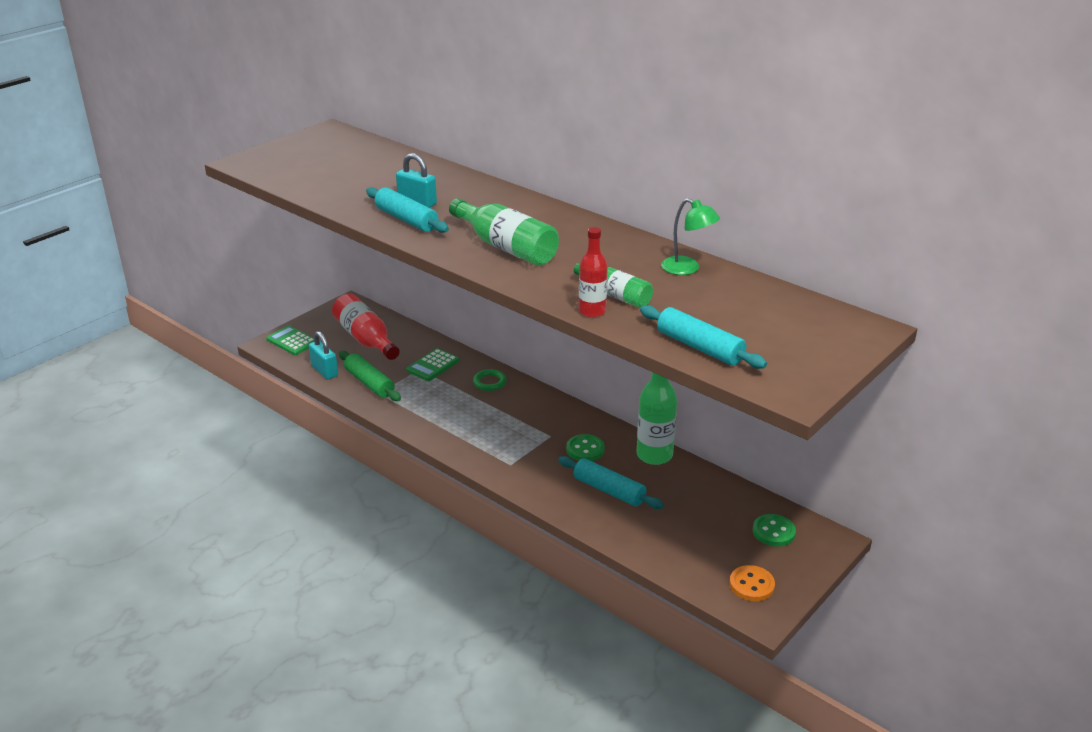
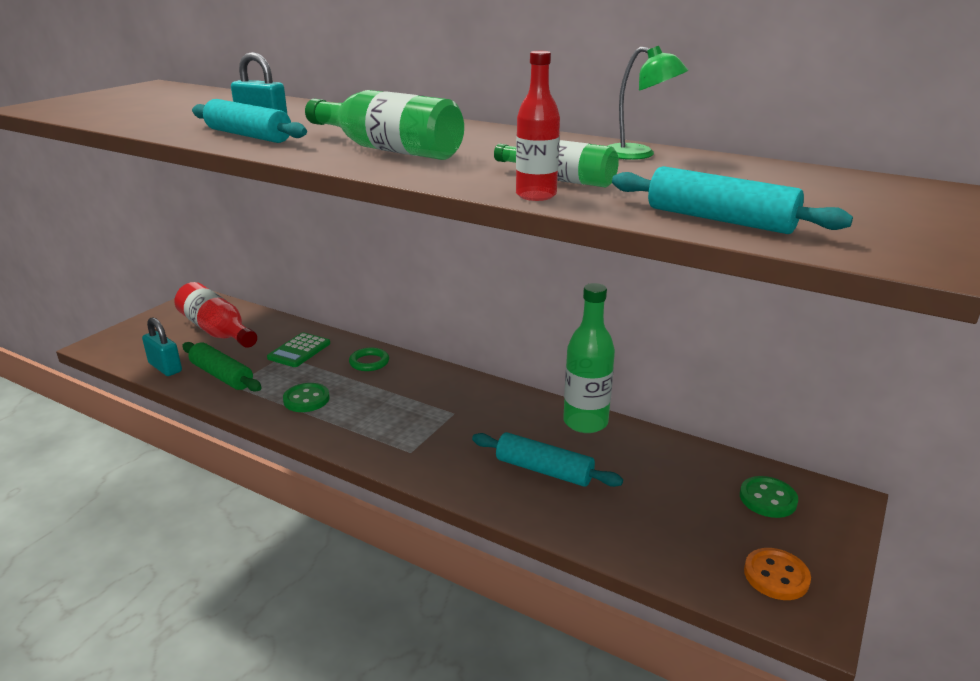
camera: 10 degrees left, 5 degrees down
green calculator [266,326,314,355] -> none
green button [566,434,605,461] -> green button moved to [283,383,330,412]

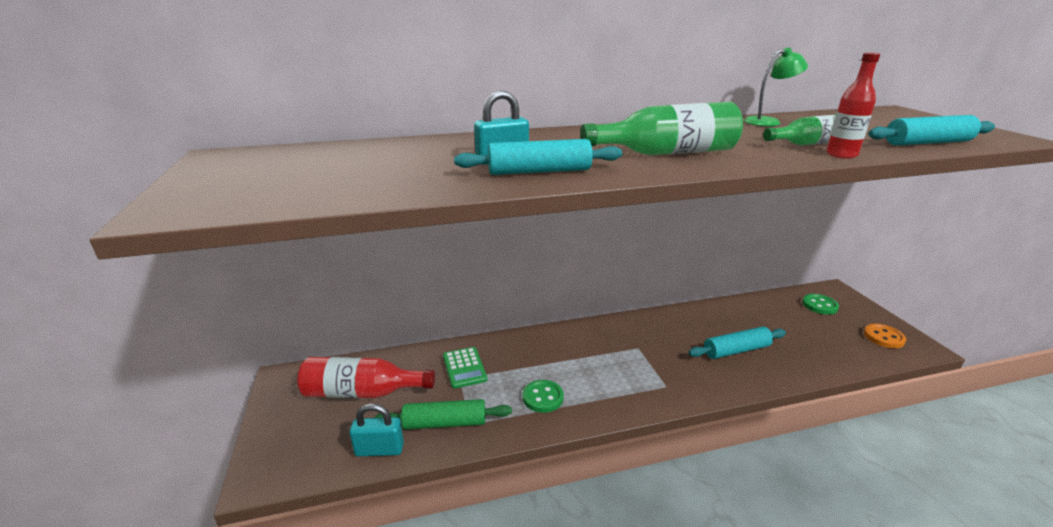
camera: 45 degrees left, 0 degrees up
green ring [349,348,389,371] -> none
green bottle [563,283,615,433] -> none

